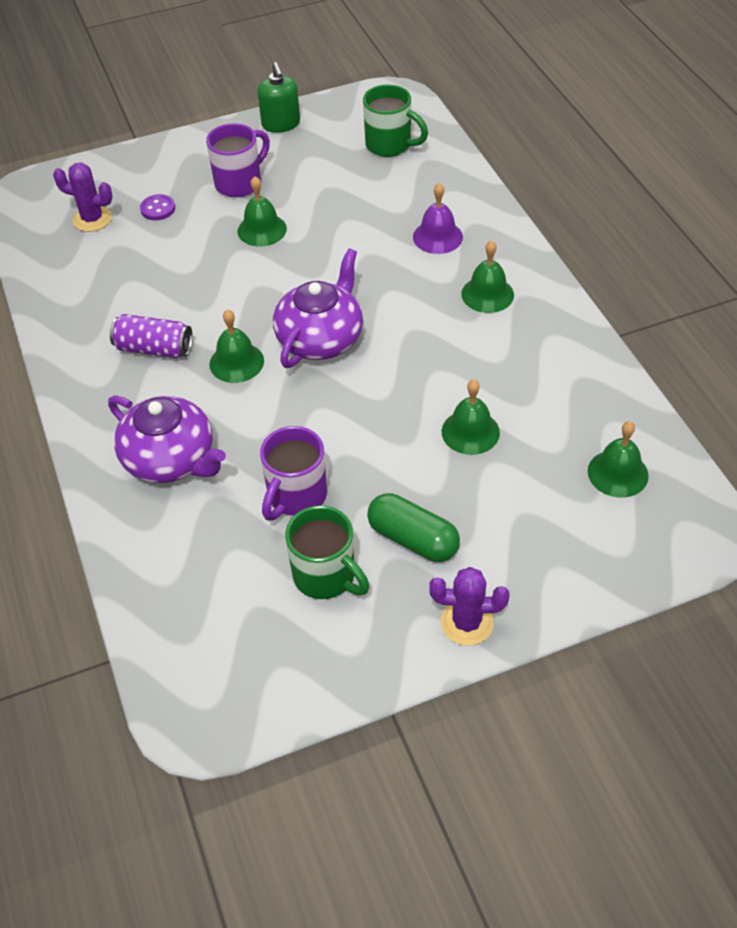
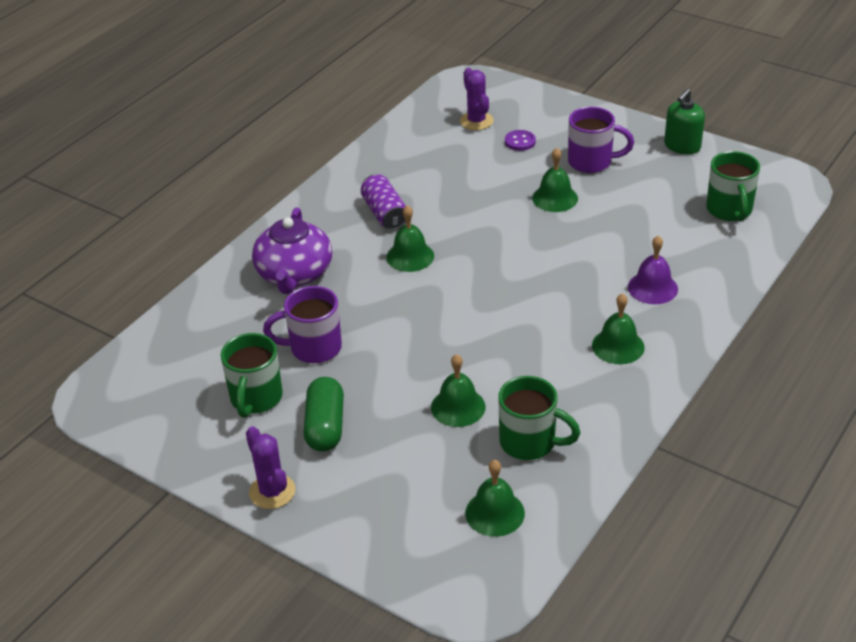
camera: 55 degrees right, 10 degrees down
purple teapot [273,249,363,368] -> none
none -> green mug [498,376,580,460]

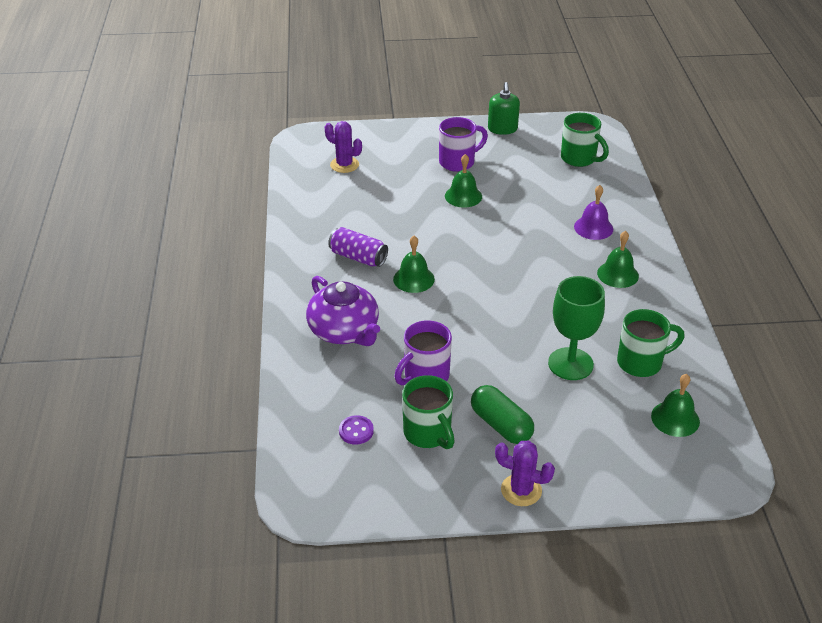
camera: 40 degrees left, 0 degrees up
green bell [431,354,485,427] -> green goblet [548,276,605,380]
purple button [505,130,536,151] -> purple button moved to [339,415,374,445]

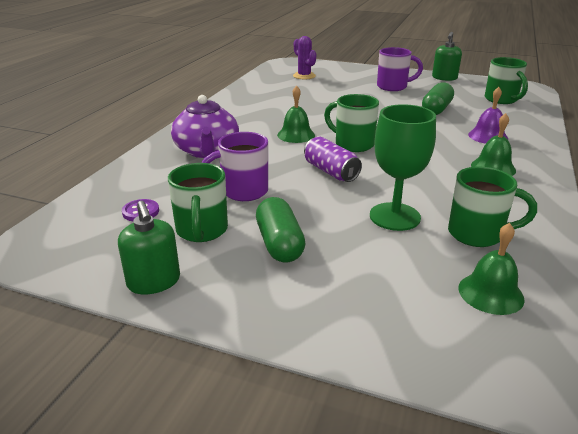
camera: 25 degrees right, 10 degrees down
purple can [328,227,388,267] -> purple can moved to [304,137,362,182]
green bell [445,154,482,208] -> none
purple cactus [495,441,555,506] -> none
none -> green soap dispenser [118,201,180,294]
none -> green mug [324,94,379,152]
none -> green capsule [422,82,454,115]

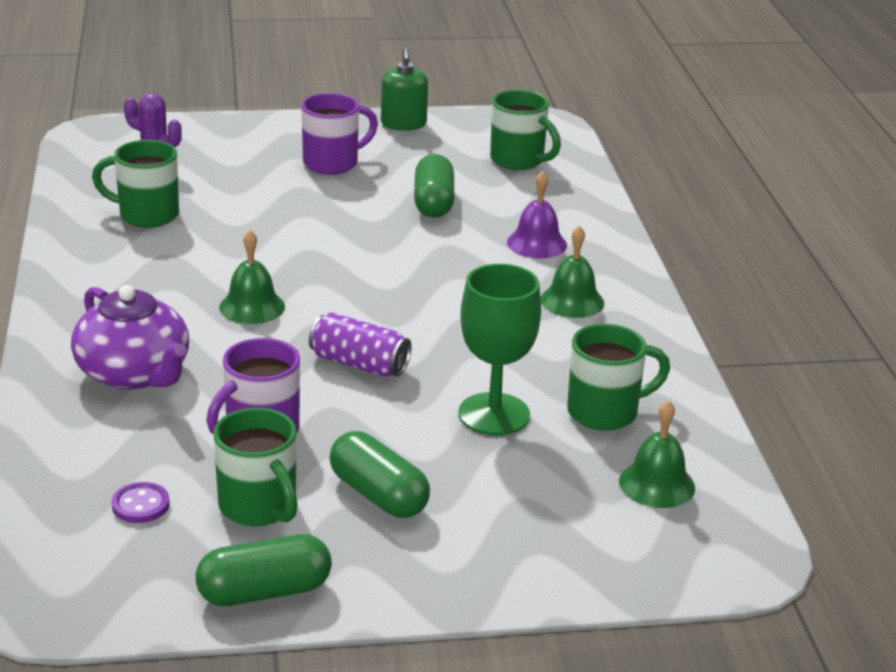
camera: 30 degrees left, 0 degrees up
green soap dispenser [118,201,180,294] -> green capsule [195,534,332,606]
green mug [324,94,379,152] -> green mug moved to [92,140,179,228]

